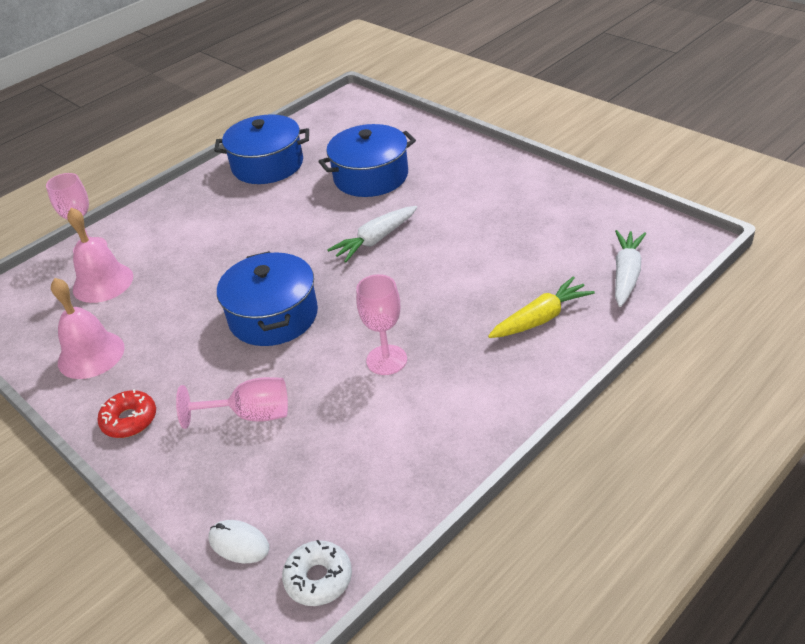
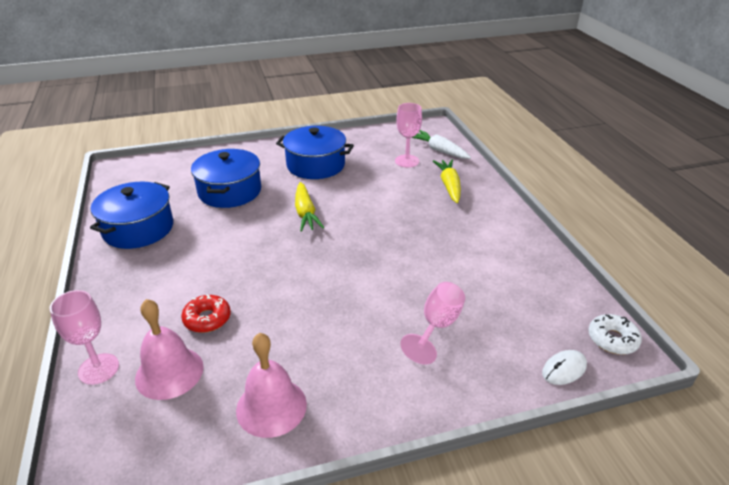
camera: 65 degrees left, 5 degrees down
red donut [97,389,156,438] -> red donut moved to [181,295,231,333]
blue pot [217,251,318,346] -> blue pot moved to [276,126,354,179]
white carrot [327,206,417,262] -> yellow carrot [295,182,324,232]
pink goblet [356,274,407,375] -> pink goblet moved to [395,103,422,168]

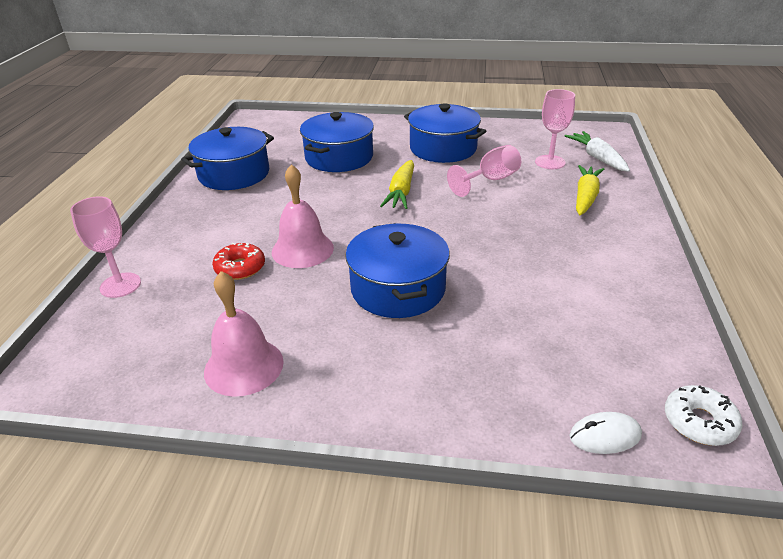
camera: 25 degrees right, 0 degrees up
pink bell [135,299,204,400] -> pink bell moved to [272,164,334,268]
pink goblet [400,282,465,365] -> pink goblet moved to [447,145,521,197]
none -> blue pot [345,223,450,318]

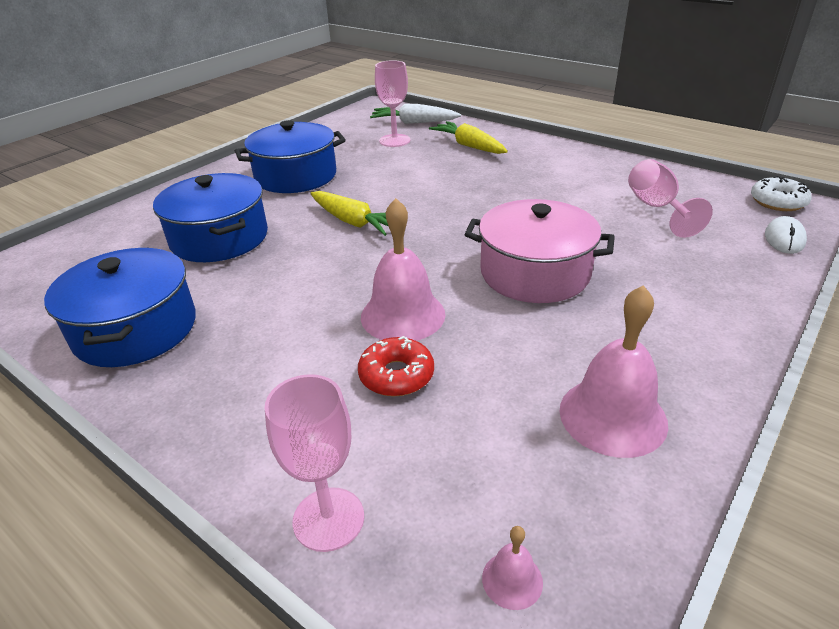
camera: 60 degrees left, 0 degrees up
blue pot [345,223,450,318] -> pink pot [464,199,615,303]
pink goblet [447,145,521,197] -> pink goblet moved to [628,159,713,238]
none -> pink bell [482,526,543,610]

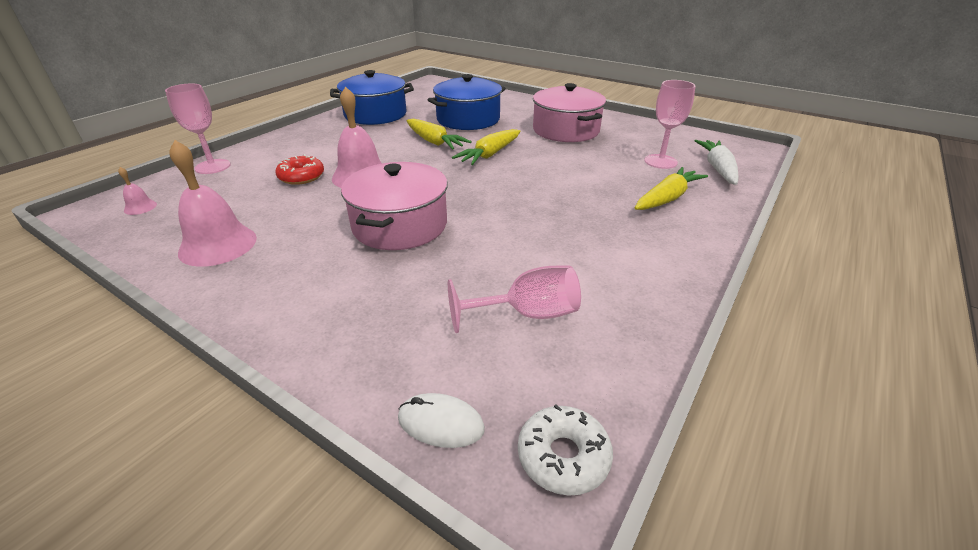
camera: 85 degrees right, 0 degrees up
blue pot [235,120,346,193] -> pink pot [533,83,606,142]
none -> yellow carrot [406,119,472,150]

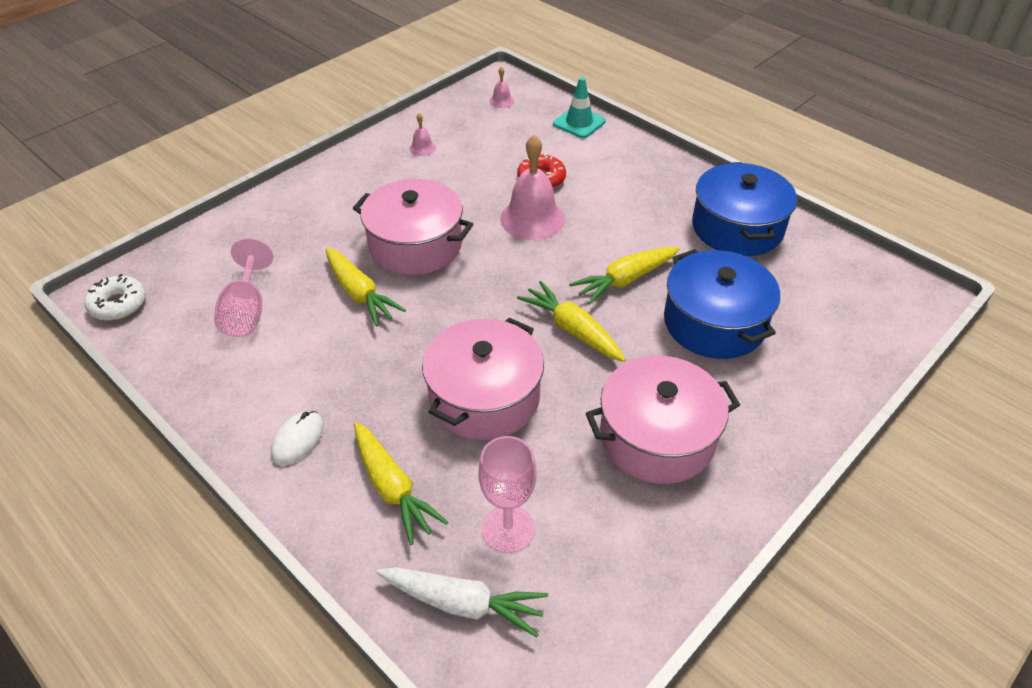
camera: 100 degrees right, 10 degrees up
pink goblet [165,83,231,174] -> turquoise traffic cone [553,77,606,138]
pink bell [169,140,257,267] -> pink bell [409,113,436,156], size x0.45
white mouse [398,393,485,448] -> white mouse moved to [271,411,324,466]
none -> yellow carrot [326,247,406,327]
none -> pink pot [422,318,544,440]

